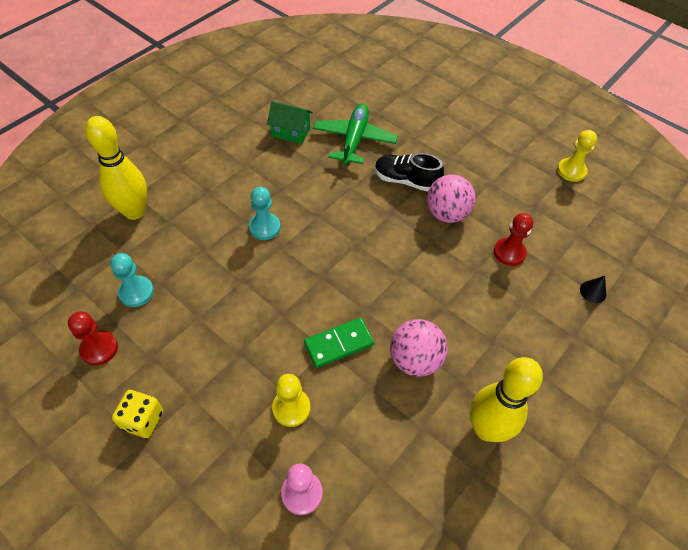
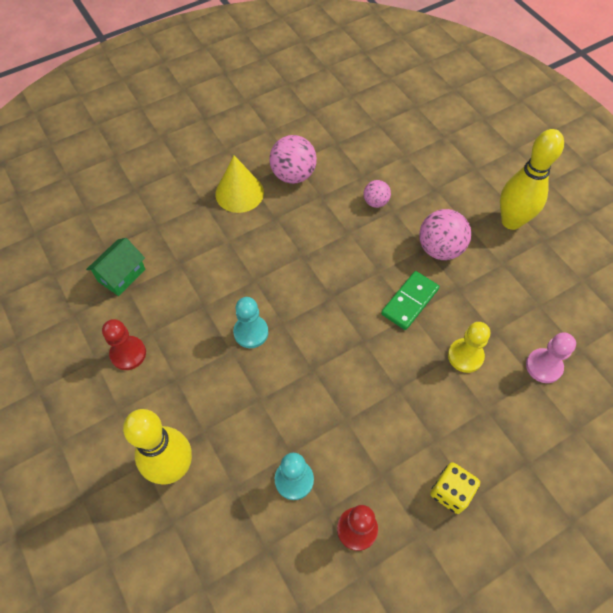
camera: 70 degrees left, 5 degrees up
green domino [304,318,374,368] -> green domino turned 45 degrees clockwise [381,271,439,330]
green plane [313,104,398,165] -> none
black shoe [375,153,444,192] -> yellow cone [215,156,264,213]
red pawn [494,213,533,266] -> red pawn moved to [102,319,146,370]
yellow pawn [557,130,597,182] -> none
black cone [580,276,607,303] -> none
none -> pink ball [364,180,391,208]

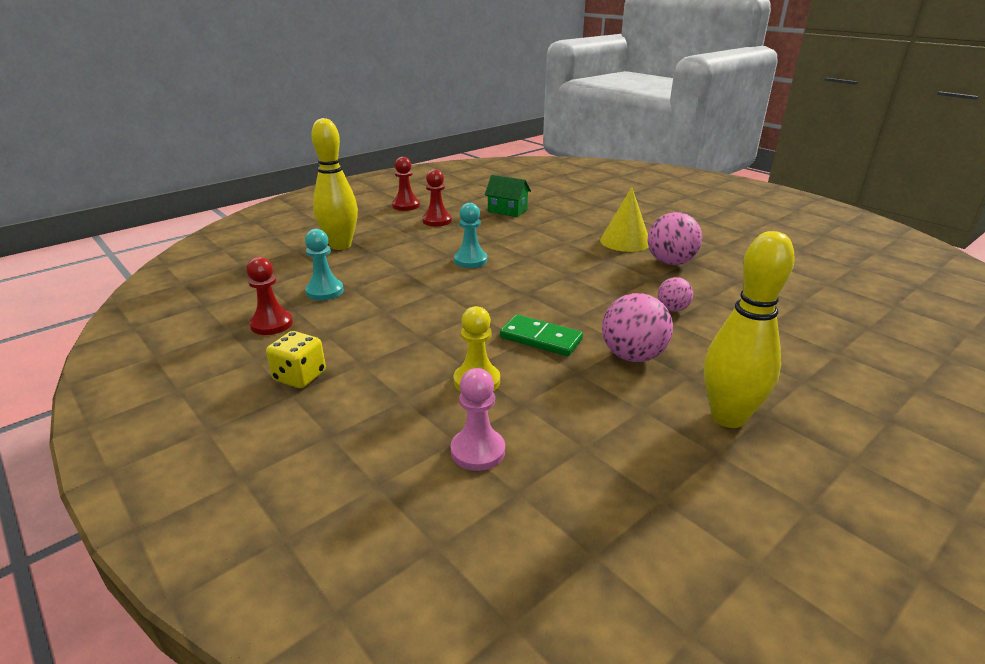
camera: 80 degrees right, 30 degrees down
none -> red pawn [392,157,420,211]

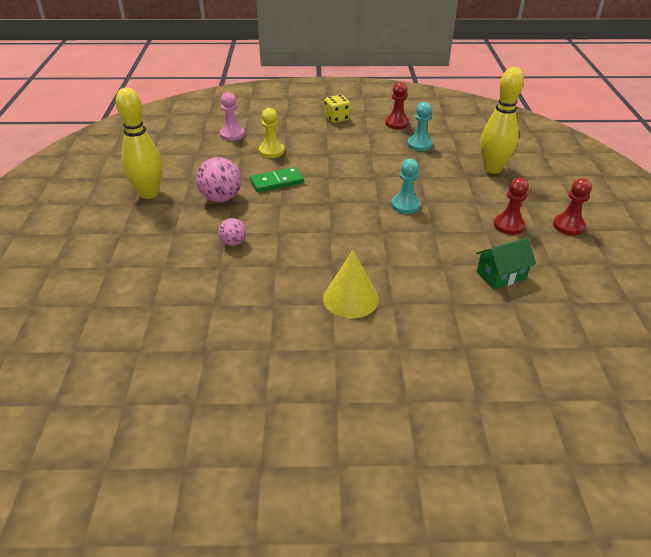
camera: 130 degrees right, 10 degrees up
pink ball [648,212,702,265] -> none

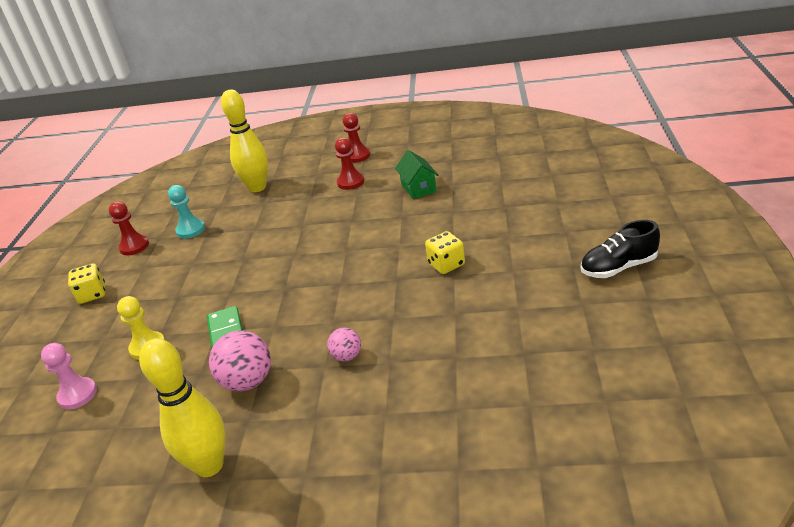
camera: 80 degrees left, 5 degrees down
yellow cone [323,250,379,318] -> yellow dice [425,231,465,274]
turquoise pawn [391,159,421,214] -> none
none -> black shoe [581,220,660,278]

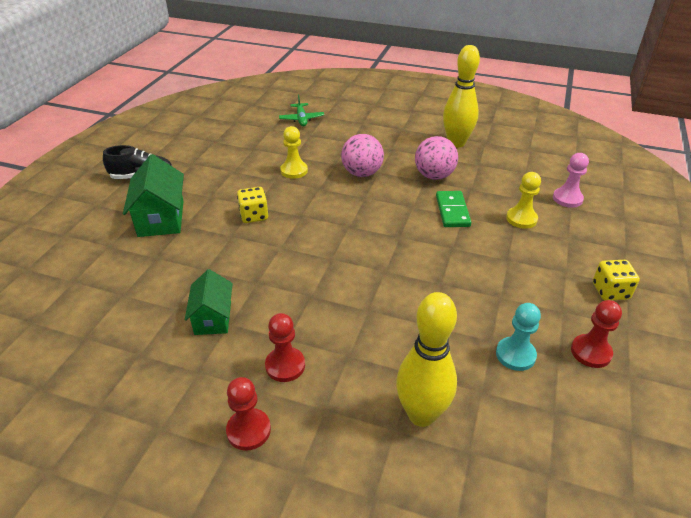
camera: 170 degrees left, 5 degrees up
pink ball [327,328,361,362] -> pink ball [341,134,384,177], size x1.75
none -> green house [123,154,184,237]
none -> green plane [279,94,324,126]
none -> yellow pawn [280,126,308,179]

